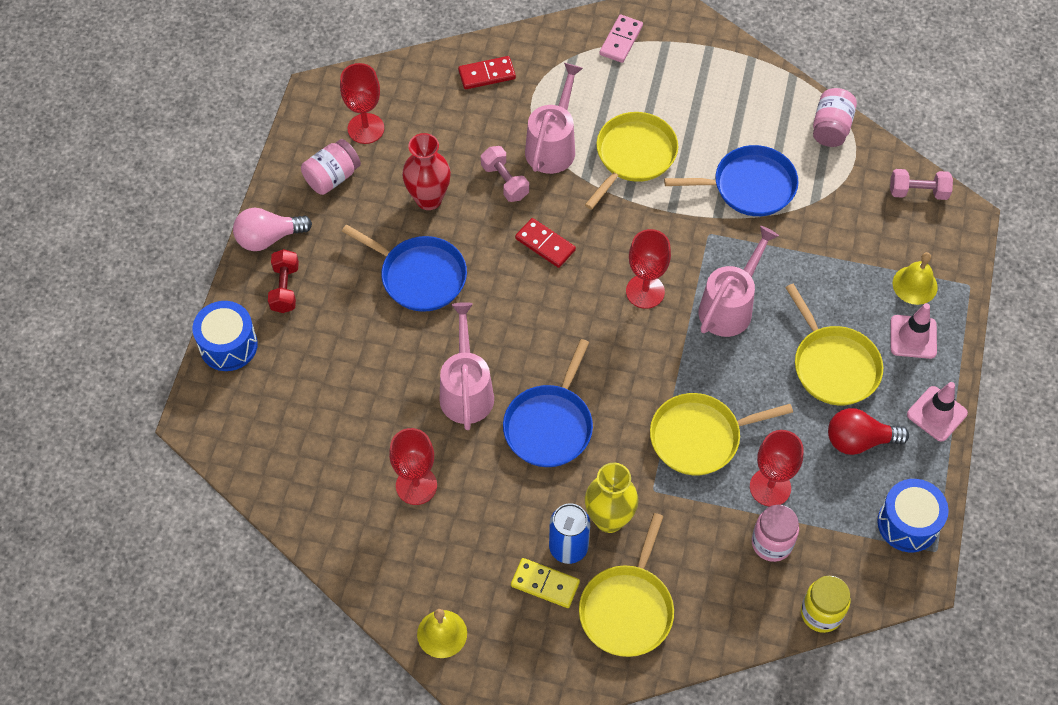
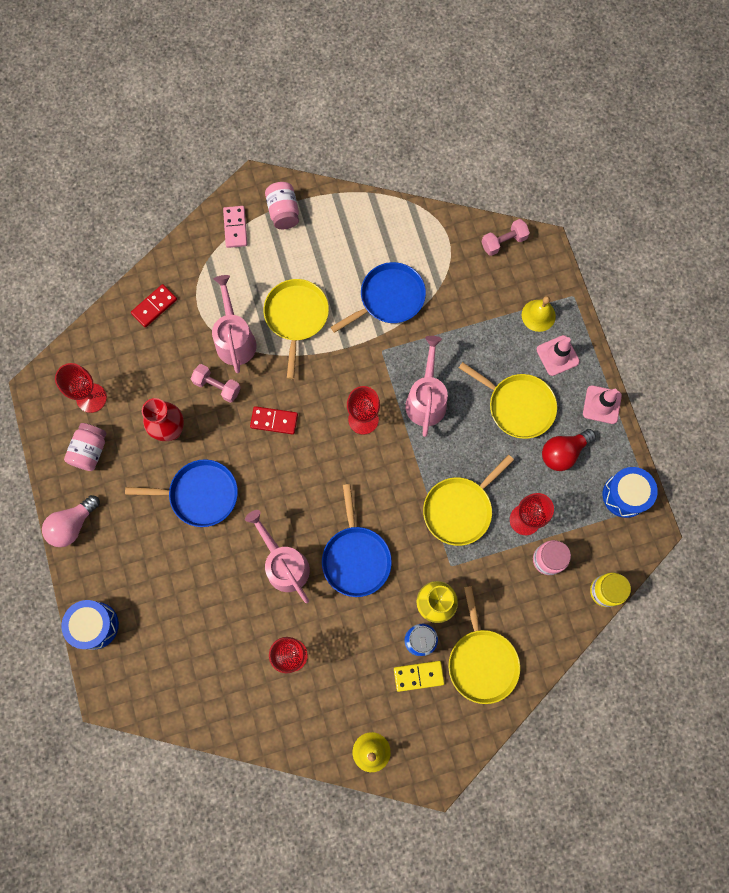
camera: 30 degrees left, 15 degrees up
red dumbbell [268,249,299,313] -> none
pink jar [813,88,857,147] -> pink jar moved to [265,182,299,229]

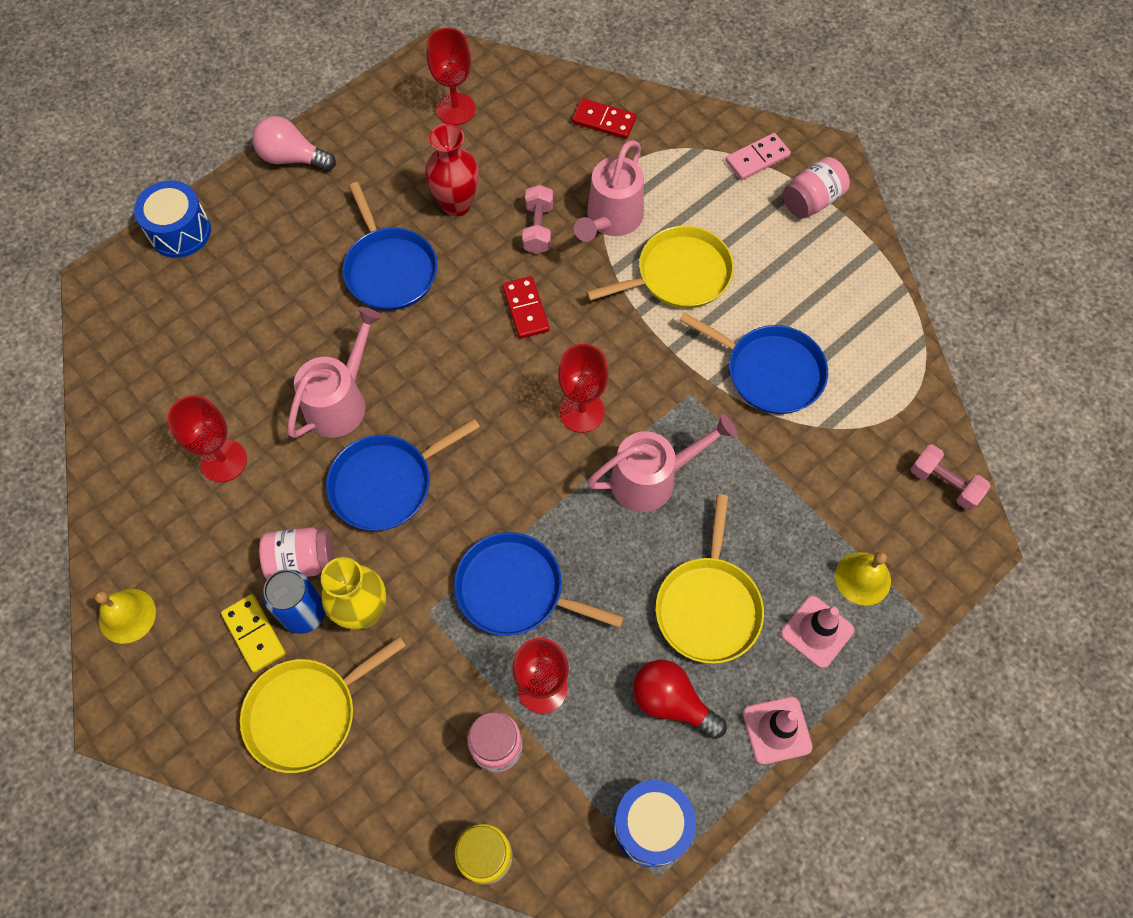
camera: 65 degrees right, 10 degrees down
pink jar [64,423,107,471] -> pink jar moved to [259,527,334,579]
pink watering can [212,275,257,374] -> pink watering can turned 150 degrees clockwise [574,140,644,242]
yellow pan [423,455,514,546] -> blue pan [454,532,624,636]

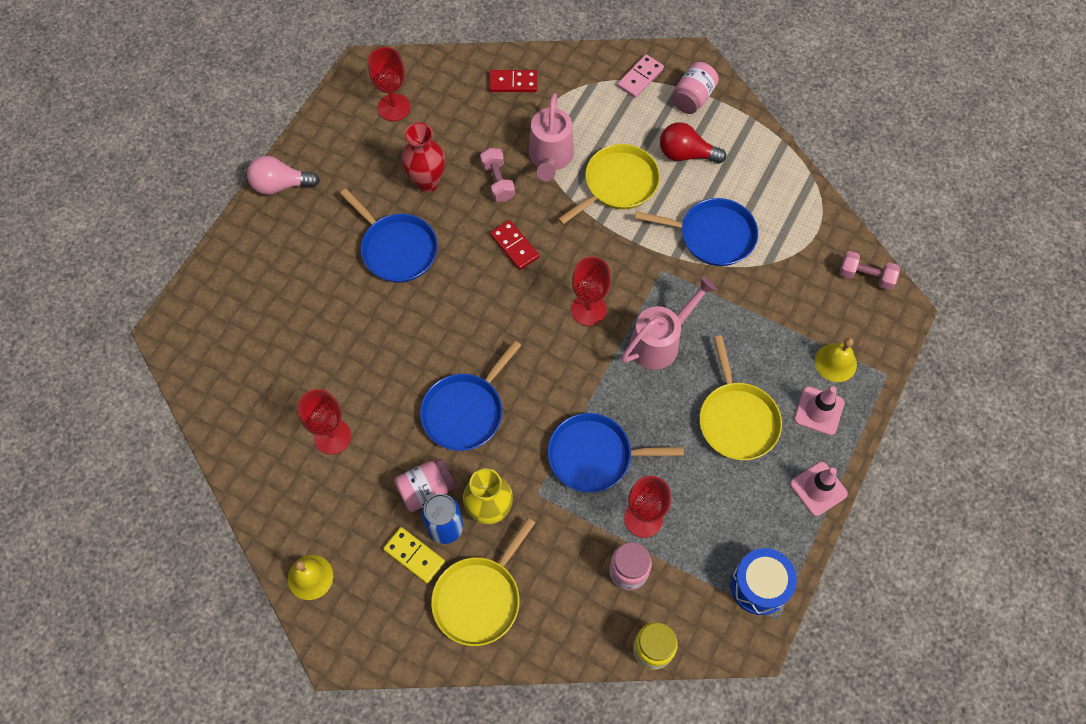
camera: 20 degrees left, 0 degrees up
blue drum [134,181,211,258] -> none
pink watering can [287,307,382,438] -> none
red light bulb [633,660,727,739] -> red light bulb moved to [660,122,726,164]

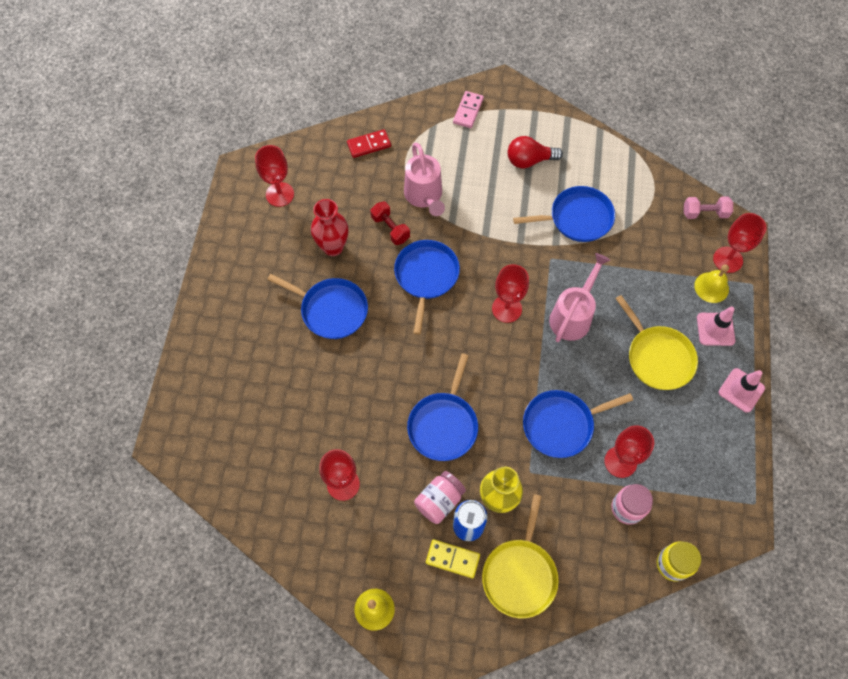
camera: 20 degrees left, 0 degrees up
pink light bulb [247,156,320,195] -> none
pink dumbbell [480,148,515,202] -> red dumbbell [370,202,410,245]
red domino [490,220,539,270] -> blue pan [394,240,460,335]
yellow pan [558,144,660,224] -> none
pink jar [672,62,719,114] -> none
blue drum [731,548,797,615] -> none
none -> red goblet [713,213,767,273]

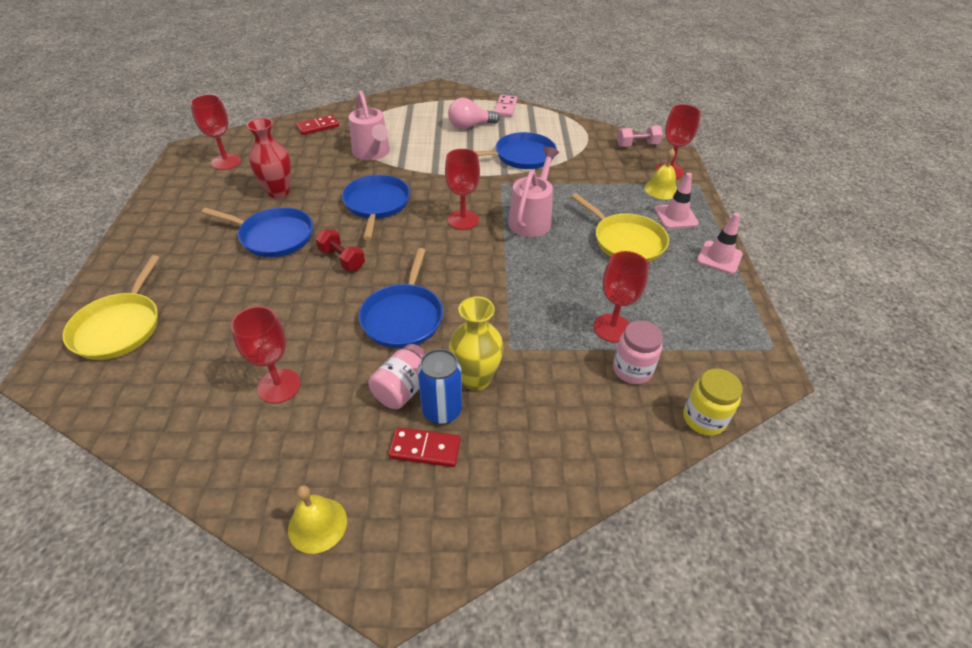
camera: 10 degrees left, 20 degrees down
red dumbbell [370,202,410,245] -> red dumbbell moved to [316,229,365,271]
yellow domino [426,539,480,578] -> red domino [388,427,461,467]
pink domino [453,91,484,128] -> pink domino moved to [494,95,517,117]
yellow pan [482,494,559,618] -> yellow pan moved to [62,255,160,360]
red light bulb [508,136,563,169] -> pink light bulb [448,98,500,129]
blue pan [523,390,633,458] -> none

